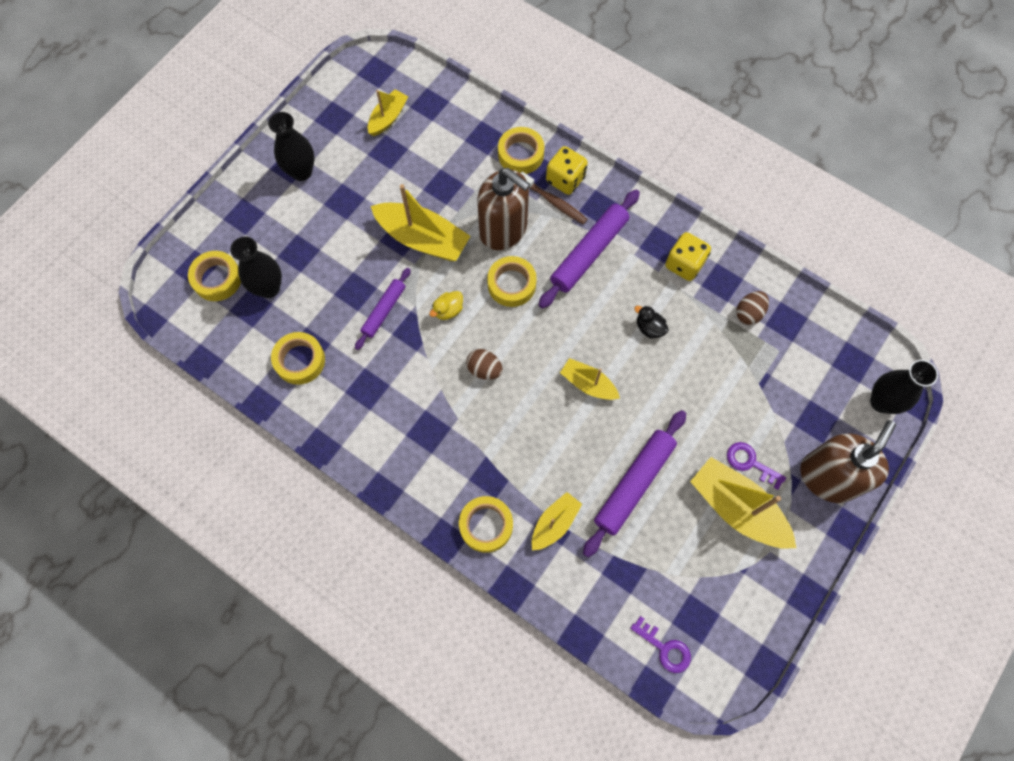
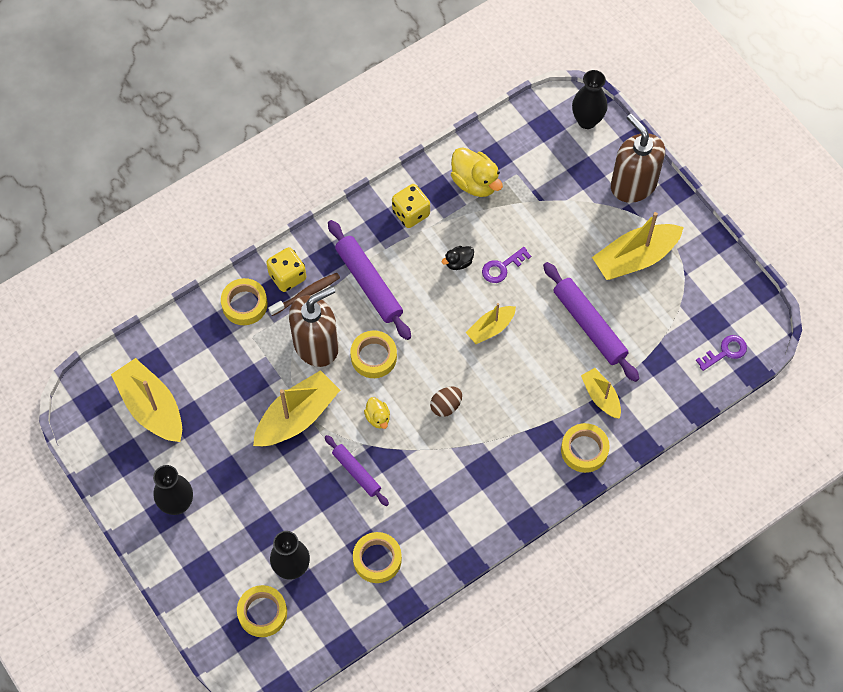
camera: 70 degrees left, 5 degrees down
yellow boat [368,89,408,136] -> yellow boat [111,358,182,442], size x1.73
purple key [727,442,786,490] -> purple key moved to [482,247,531,283]
brown egg [736,291,769,325] -> yellow duck [451,147,503,197]

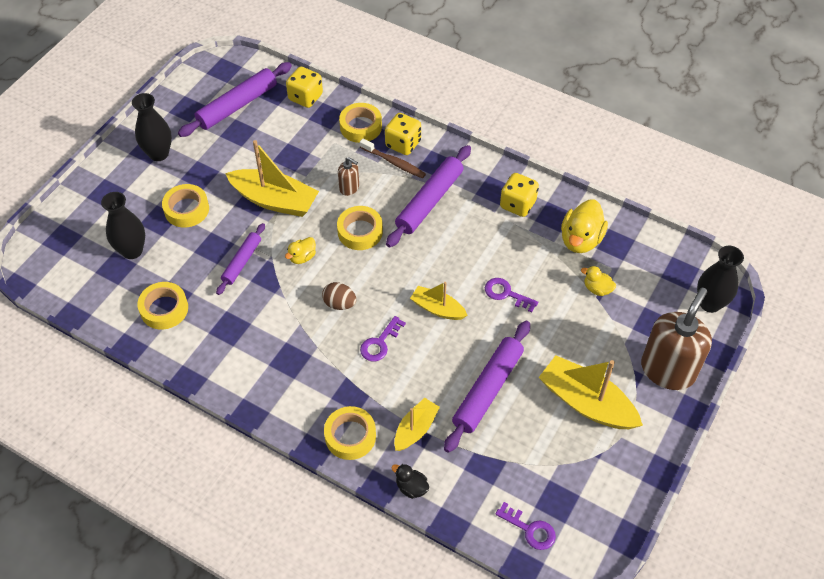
camera: 65 degrees right, 10 degrees down
yellow boat [111,358,182,442] -> purple rolling pin [178,62,292,137]
yellow tape [237,585,287,637] -> yellow tape moved to [162,184,209,228]
brown soap dispenser [289,286,339,367] -> brown soap dispenser [338,157,359,196], size x0.46
black duck [441,246,474,270] -> black duck moved to [392,464,429,499]
none -> yellow dice [286,66,323,108]
none -> purple key [360,316,406,361]
none -> yellow duck [581,266,616,296]

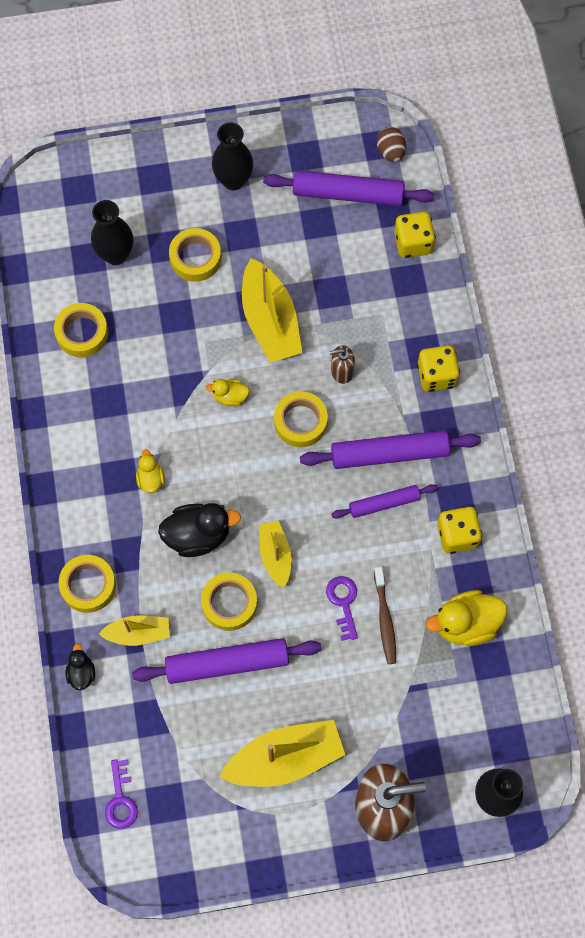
camera: 50 degrees right, 15 degrees up
purple rolling pin [216,223,265,295] -> purple rolling pin moved to [331,484,438,519]
brown egg [322,282,356,310] -> brown egg moved to [377,127,406,162]
brown soap dispenser [338,157,359,196] -> brown soap dispenser turned 90 degrees clockwise [329,345,355,384]
yellow tape [339,103,382,143] -> yellow tape moved to [201,572,257,631]
brown toothbrush [360,138,426,178] -> brown toothbrush moved to [374,567,396,664]
purple key [360,316,406,361] -> black duck [158,503,241,557]
yellow boat [538,355,643,429] -> yellow boat turned 75 degrees clockwise [219,720,345,787]
yellow duck [581,266,616,296] -> yellow duck moved to [136,449,165,493]

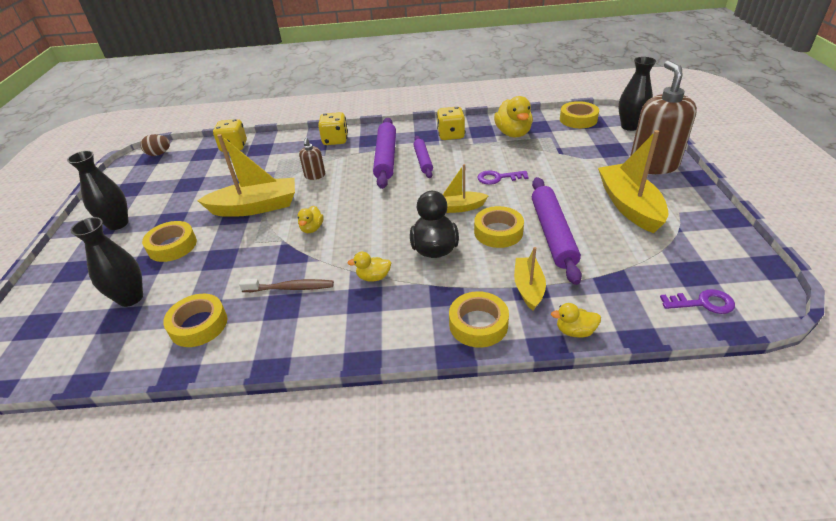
camera: 80 degrees left, 30 degrees down
black duck [66,644,95,690] -> yellow duck [551,303,601,337]
purple rolling pin [263,170,434,206] -> none
yellow tape [274,391,328,447] -> yellow tape moved to [560,101,599,128]
brown toothbrush [374,567,396,664] -> brown toothbrush moved to [239,279,334,292]

